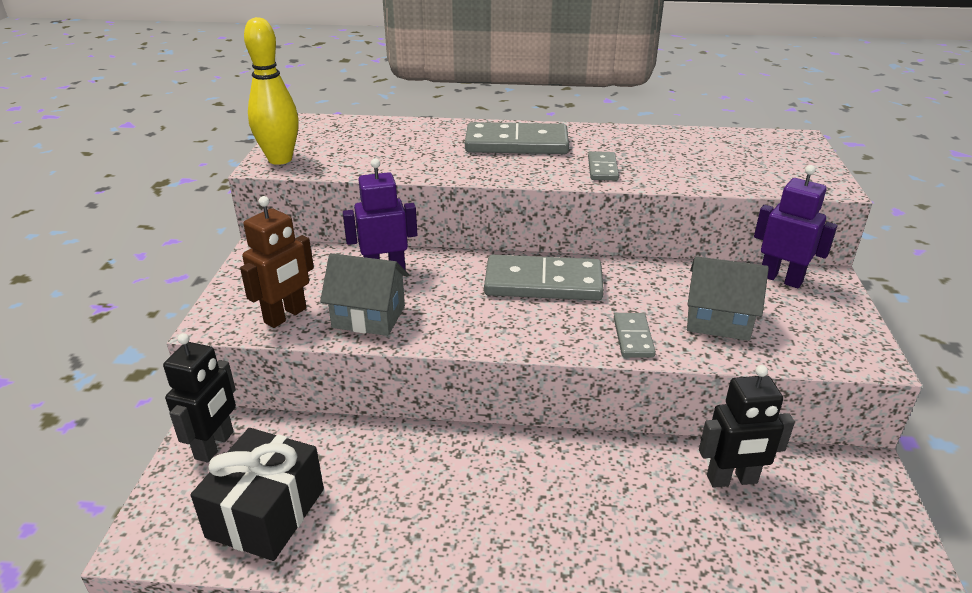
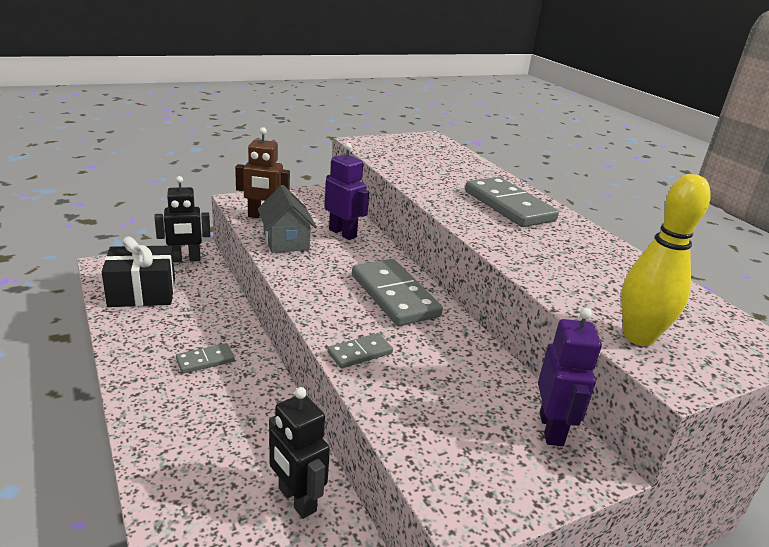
camera: 55 degrees right, 5 degrees down
yellow bowling pin [244,17,299,165] -> yellow bowling pin moved to [621,174,711,346]
grey domino [588,151,619,181] -> grey domino moved to [176,343,235,374]
grey house [687,256,769,341] -> none

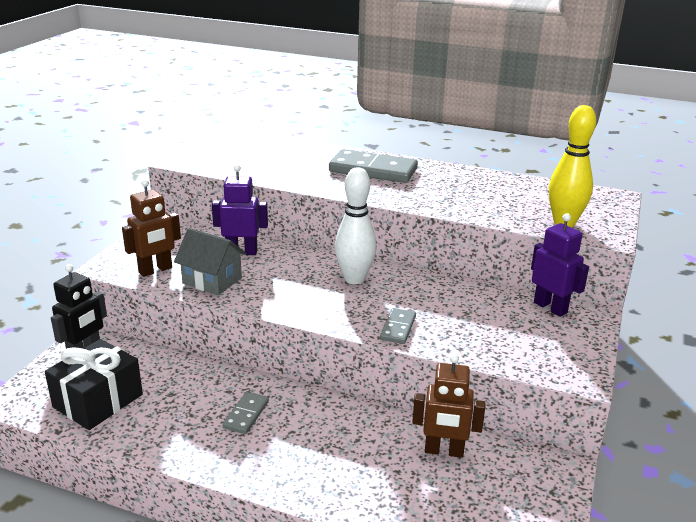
camera: 40 degrees left, 0 degrees up
black robot [269,387,330,519] -> brown robot [412,354,485,458]
grey domino [352,259,443,326] -> white bowling pin [335,167,377,284]

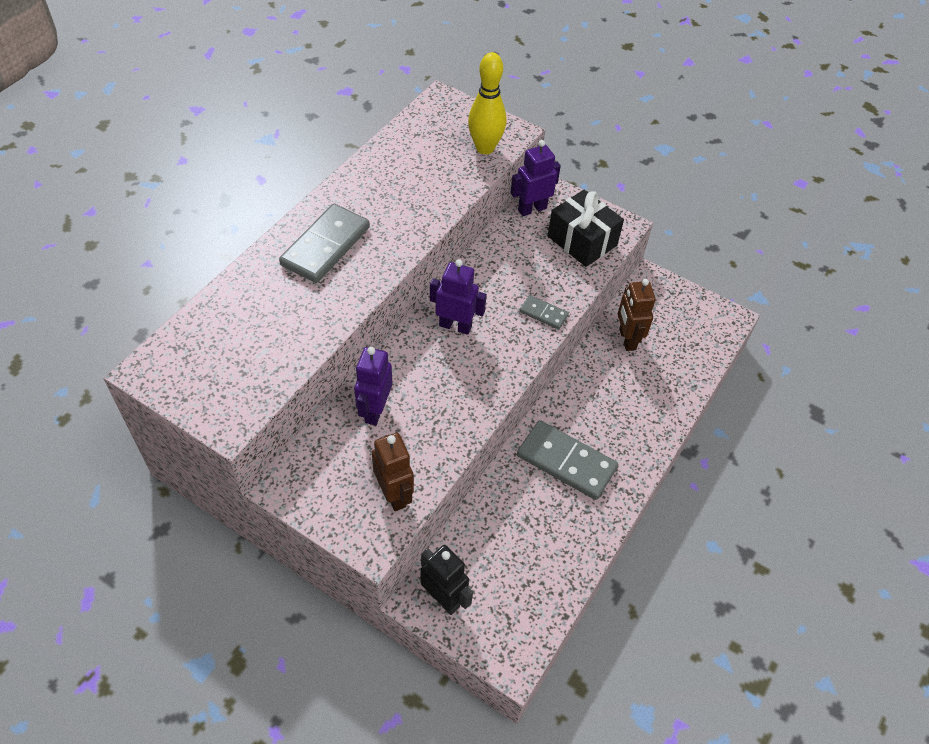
camera: 80 degrees left, 25 degrees up
black gift [45,339,143,430] -> black gift moved to [548,190,624,267]
grey house [174,228,246,295] -> none
grey domino [222,392,269,434] -> grey domino [517,420,618,500], size x1.97
white bowling pin [335,167,377,284] -> purple robot [430,259,487,335]
brown robot [412,354,485,458] -> brown robot turned 150 degrees clockwise [618,279,656,351]

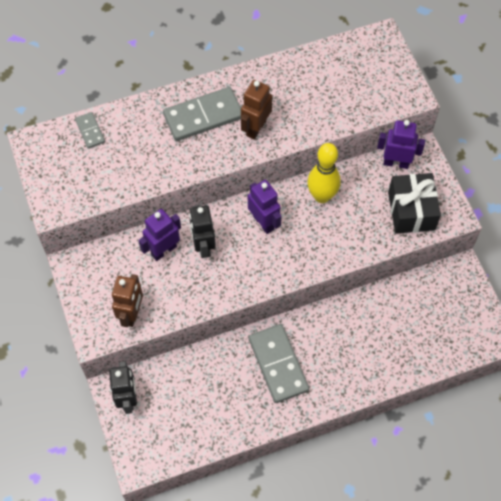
camera: 40 degrees right, 10 degrees up
yellow bowling pin [468,52,506,155] -> yellow bowling pin moved to [307,143,341,203]
grey domino [519,295,569,329] -> grey domino moved to [75,112,105,149]
brown robot [618,279,656,351] -> brown robot moved to [241,80,272,140]
none -> black robot [189,205,216,258]

